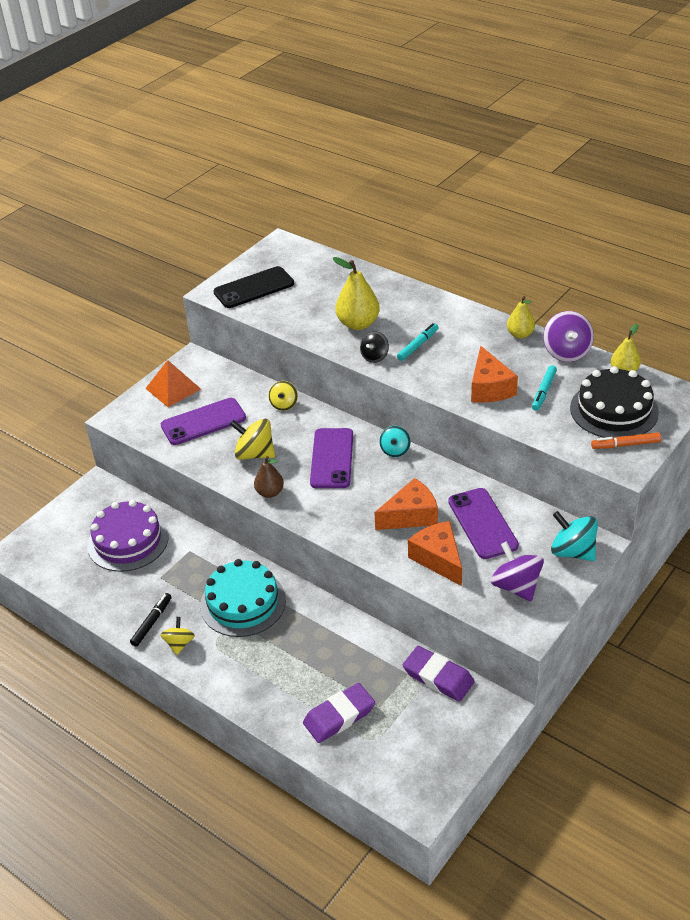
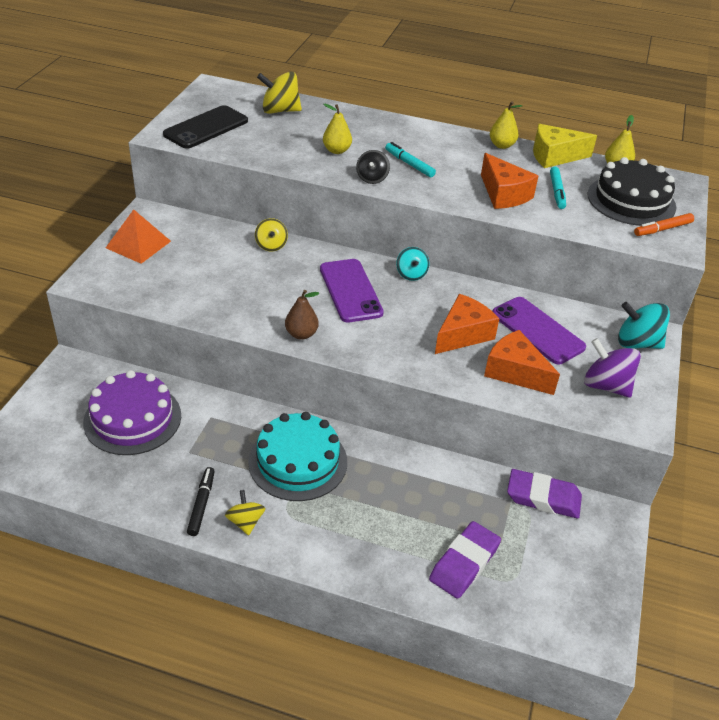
camera: 25 degrees left, 0 degrees up
purple phone [161,398,246,445] -> none
yellow spinning top [230,419,275,460] -> yellow spinning top moved to [257,72,302,114]
yellow pear [333,257,380,330] -> yellow pear [323,104,352,154], size x0.62
turquoise marker [397,323,439,361] -> turquoise marker turned 60 degrees counterclockwise [385,142,436,177]
purple spinning top [543,311,594,362] -> yellow cheese [533,124,597,168]

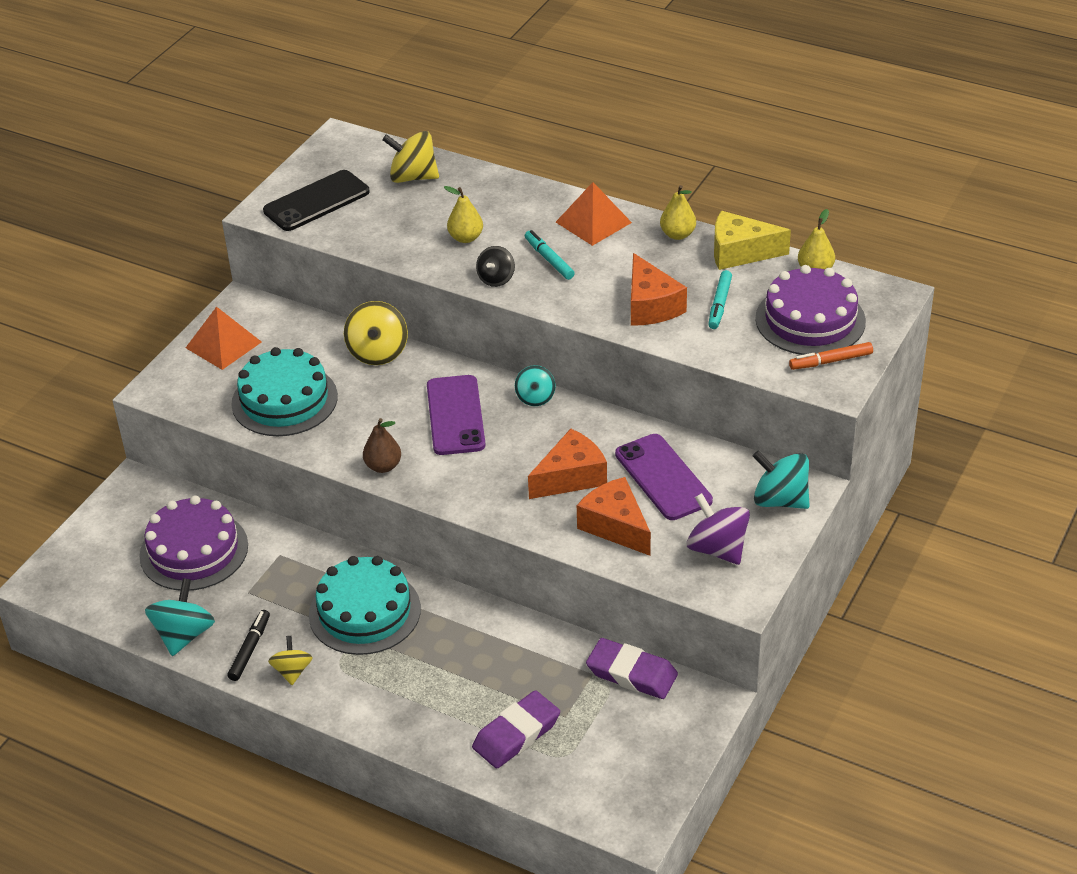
camera: 15 degrees right, 0 degrees up
yellow spinning top [255,218,288,252] -> yellow spinning top [344,301,408,365], size x1.61
black cake [587,157,676,226] -> purple cake [755,265,866,355]
none -> turquoise spinning top [145,578,215,656]
none -> turquoise cake [231,347,338,436]
none -> orange pyramid [556,182,632,246]

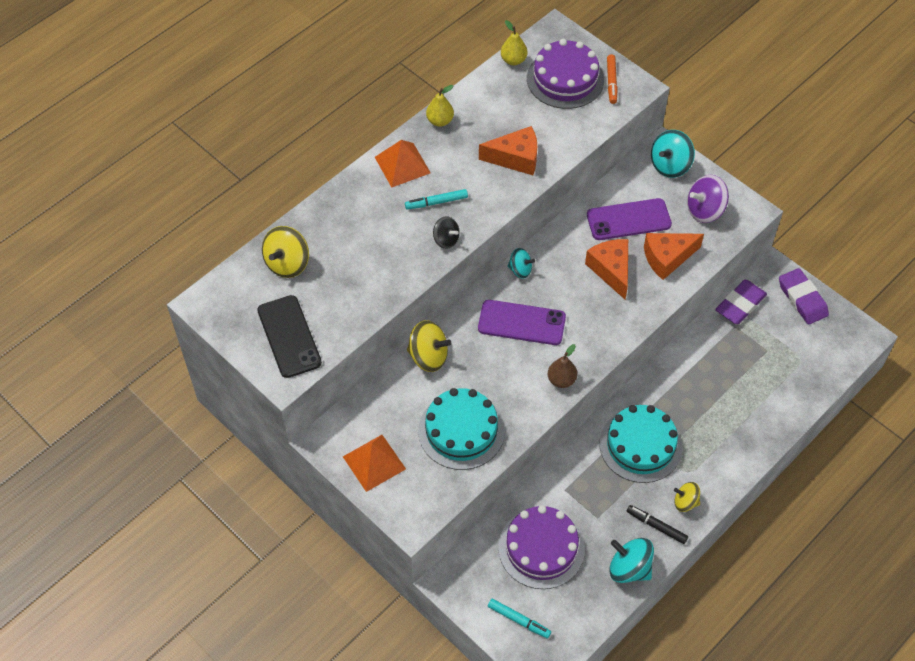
camera: 75 degrees left, 15 degrees up
yellow pear [444,186,483,243] -> none
purple eraser [472,690,560,769] -> purple eraser moved to [779,268,829,325]
turquoise marker [708,270,732,329] -> turquoise marker moved to [488,599,551,638]
yellow cheese [714,211,791,270] -> none

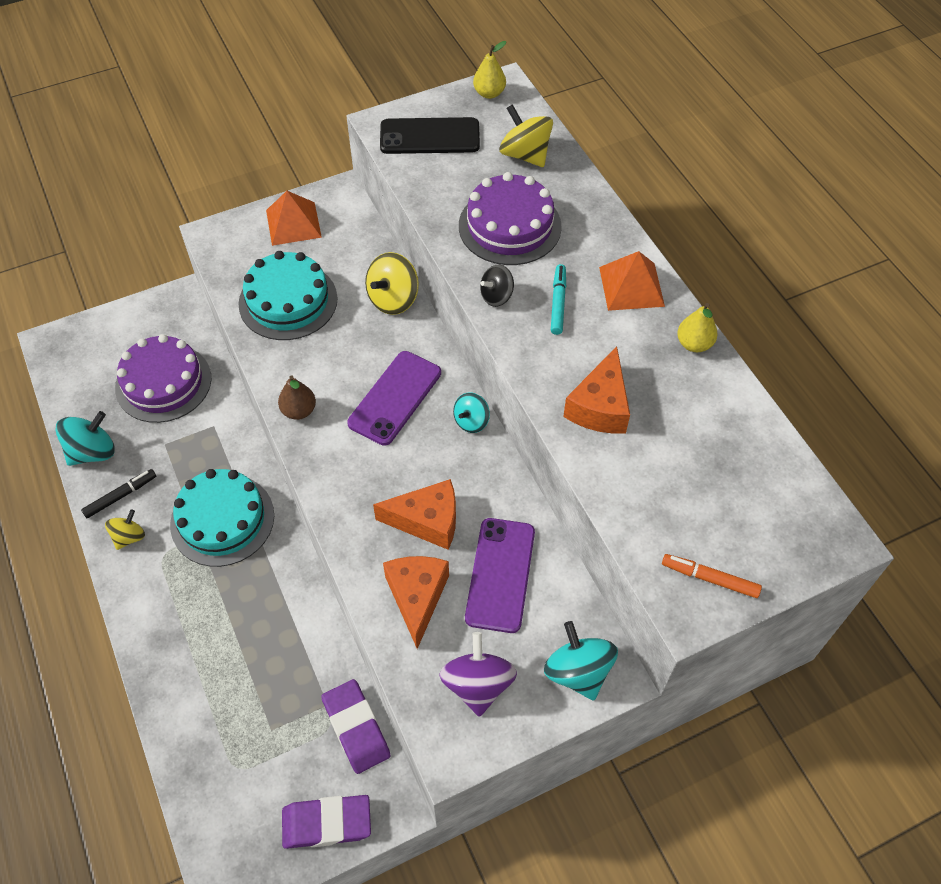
camera: 110 degrees right, 0 degrees up
turquoise marker [488,599,551,638] -> none
yellow pear [501,20,528,65] -> yellow pear moved to [473,41,506,99]
purple cake [527,39,604,109] -> purple cake moved to [459,172,562,265]

